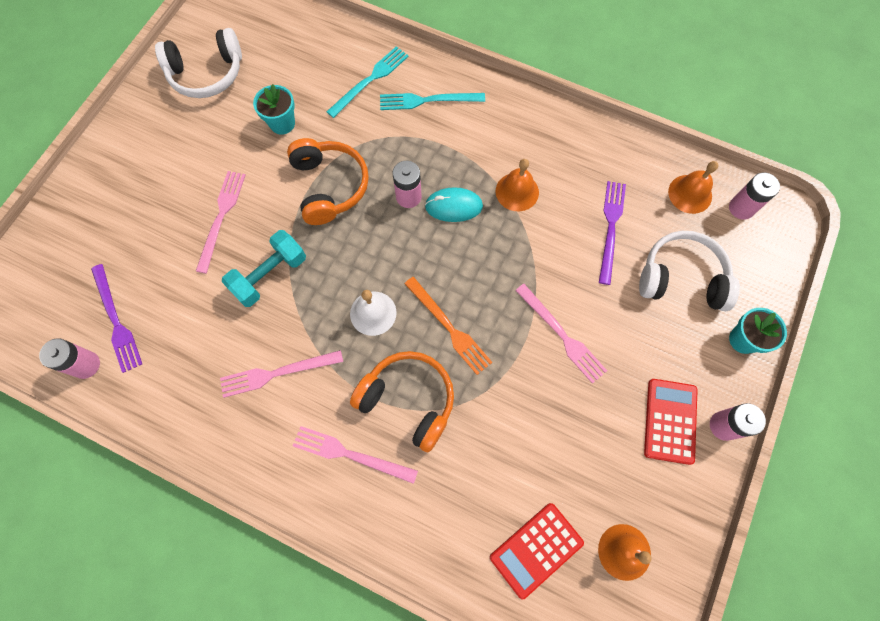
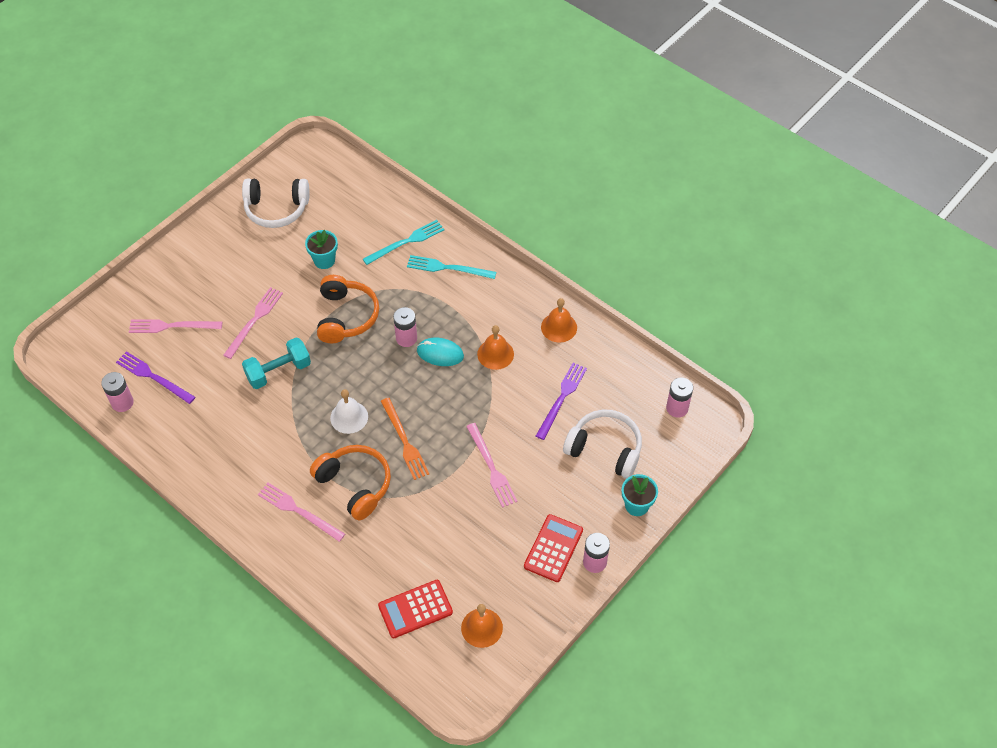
camera: 15 degrees right, 15 degrees down
purple fork [91,264,142,373] -> purple fork turned 135 degrees clockwise [116,351,195,404]
pink fork [220,350,343,398] -> pink fork moved to [129,319,222,333]
orange bell [668,161,718,214] -> orange bell moved to [541,298,577,343]

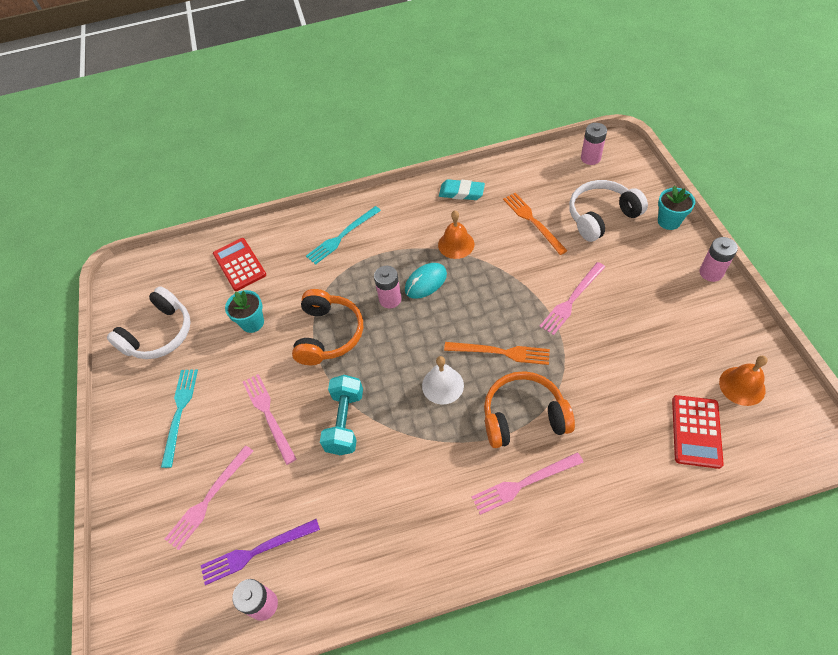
camera: 50 degrees left, 0 degrees up
orange headphones [317,275,379,343] -> orange headphones turned 60 degrees clockwise [292,289,363,365]
turquoise fork [363,220,444,265] -> turquoise fork moved to [161,369,198,468]
pink fork [466,423,518,508] -> pink fork turned 120 degrees clockwise [539,262,605,335]
red calculator [524,514,583,582] -> red calculator moved to [213,238,266,291]
purple fork [536,363,587,440] -> orange fork [503,193,568,255]
orange bell [541,298,577,343] -> turquoise eraser [439,179,485,200]

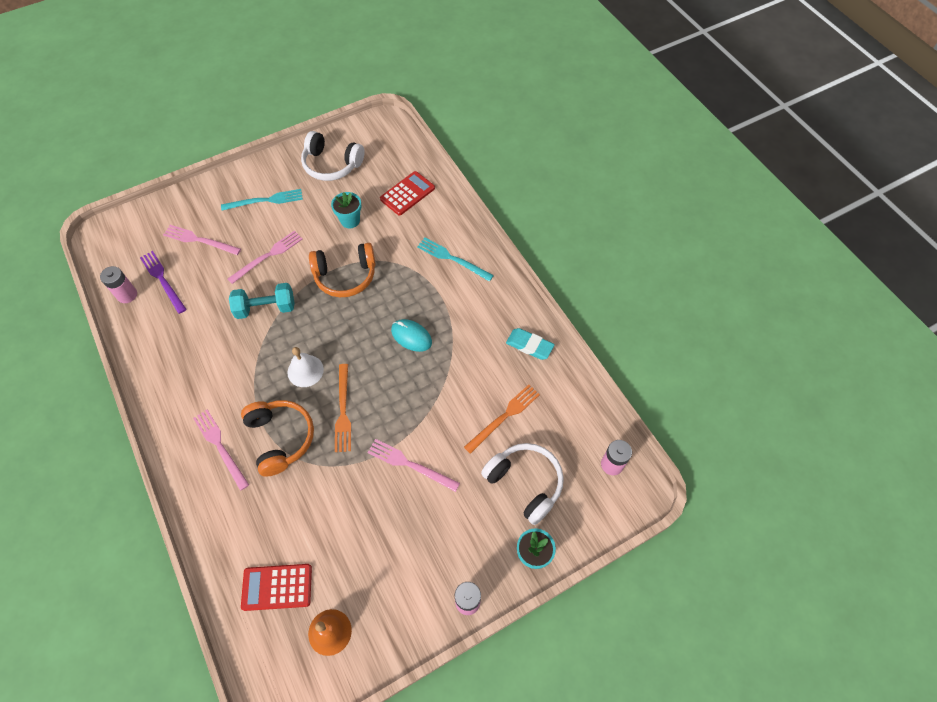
camera: 70 degrees right, 5 degrees up
pink battery [374,266,402,309] -> none
orange bell [438,211,474,259] -> none
turquoise eraser [439,179,485,200] -> turquoise eraser turned 60 degrees counterclockwise [506,328,555,360]

